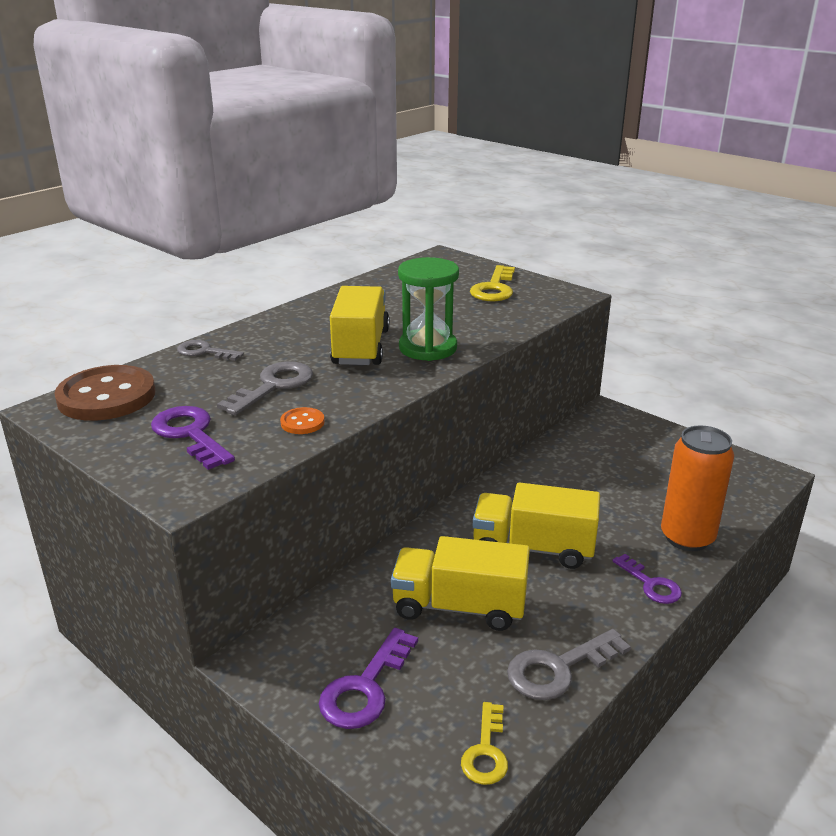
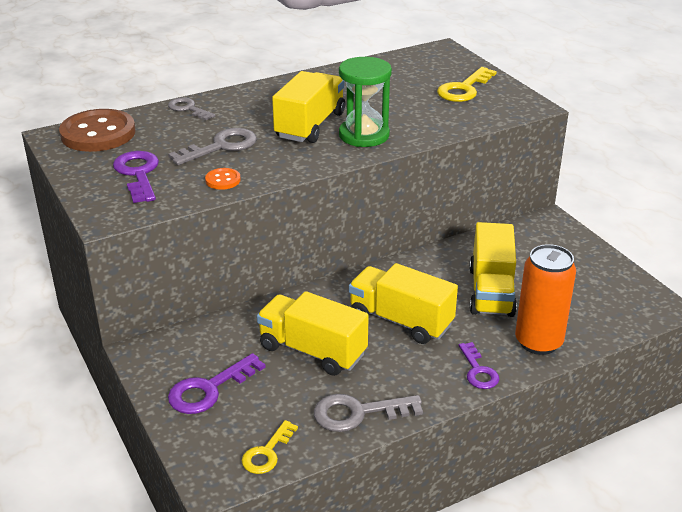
camera: 20 degrees right, 5 degrees up
none -> yellow truck [469,222,517,317]

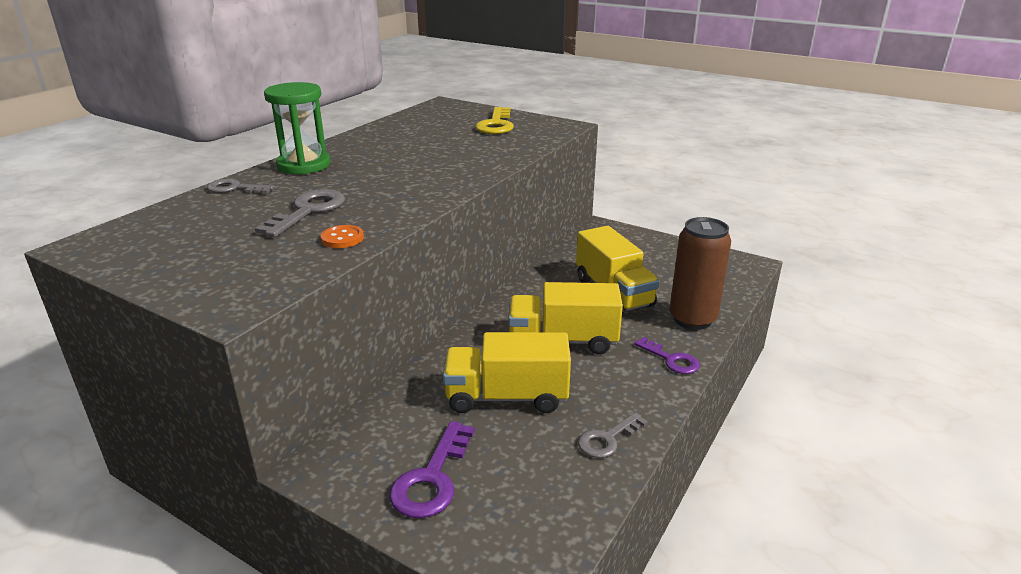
camera: 30 degrees left, 5 degrees down
brown button [59,109,136,152] -> none
purple key [113,151,159,203] -> none
yellow key [242,420,298,474] -> none
yellow truck [272,71,345,143] -> none
grey key [314,394,423,432] -> grey key [578,412,648,458], size x0.66
green hourglass [339,57,392,147] -> green hourglass moved to [264,82,330,175]
orange can [515,244,576,355] -> brown can [670,217,731,330]

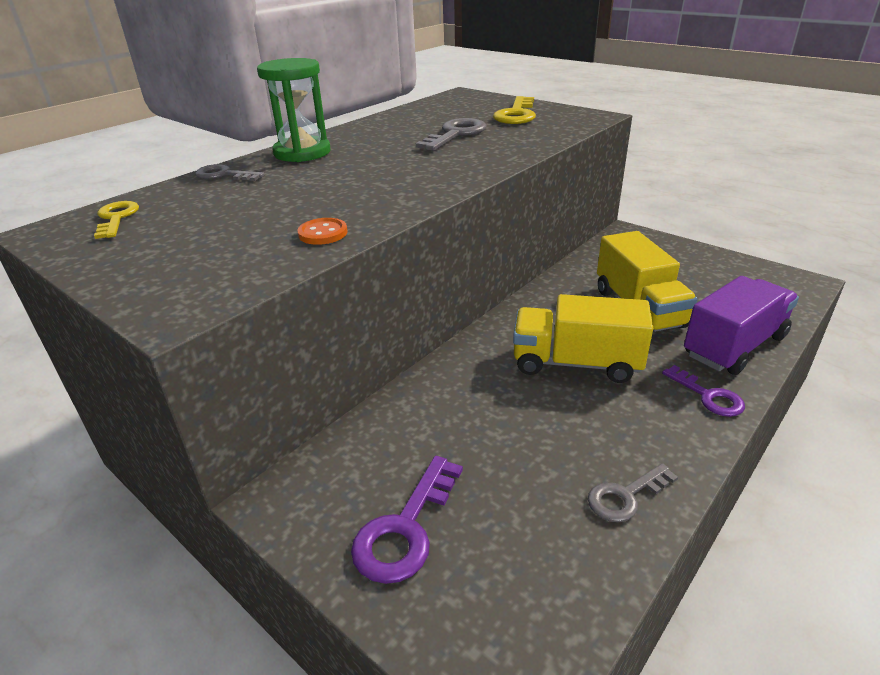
camera: 10 degrees right, 5 degrees up
grey key [255,189,345,237] -> grey key moved to [416,118,487,151]
yellow truck [443,332,571,413] -> none
brown can [670,217,731,330] -> purple truck [684,276,799,375]
none -> yellow key [94,201,139,239]

